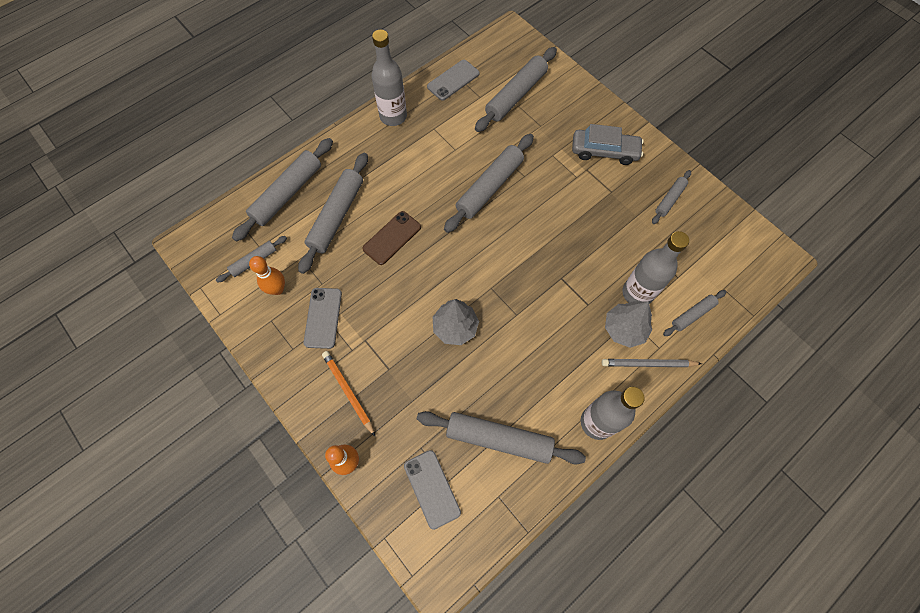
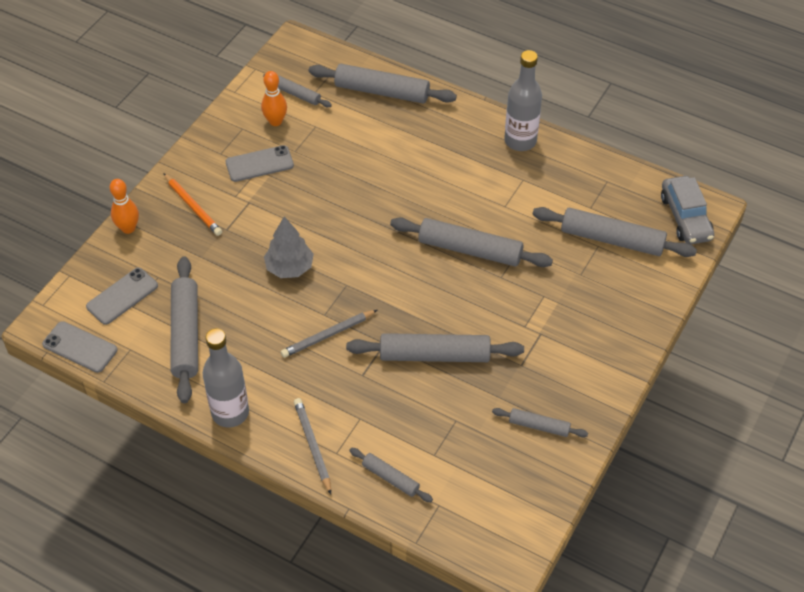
camera: 70 degrees right, 15 degrees down
grey rolling pin [298,153,368,274] -> grey rolling pin moved to [346,333,524,362]
orange pencil [322,351,375,436] -> orange pencil turned 105 degrees clockwise [163,173,222,236]
brown phone [362,211,421,265] -> none
grey phone [427,60,479,101] -> grey phone moved to [42,321,118,373]
grey car [572,124,644,165] -> grey car moved to [661,176,714,244]
grey tree [605,301,652,348] -> none
grey bottle [622,231,689,304] -> none
none -> grey pencil [281,310,377,358]

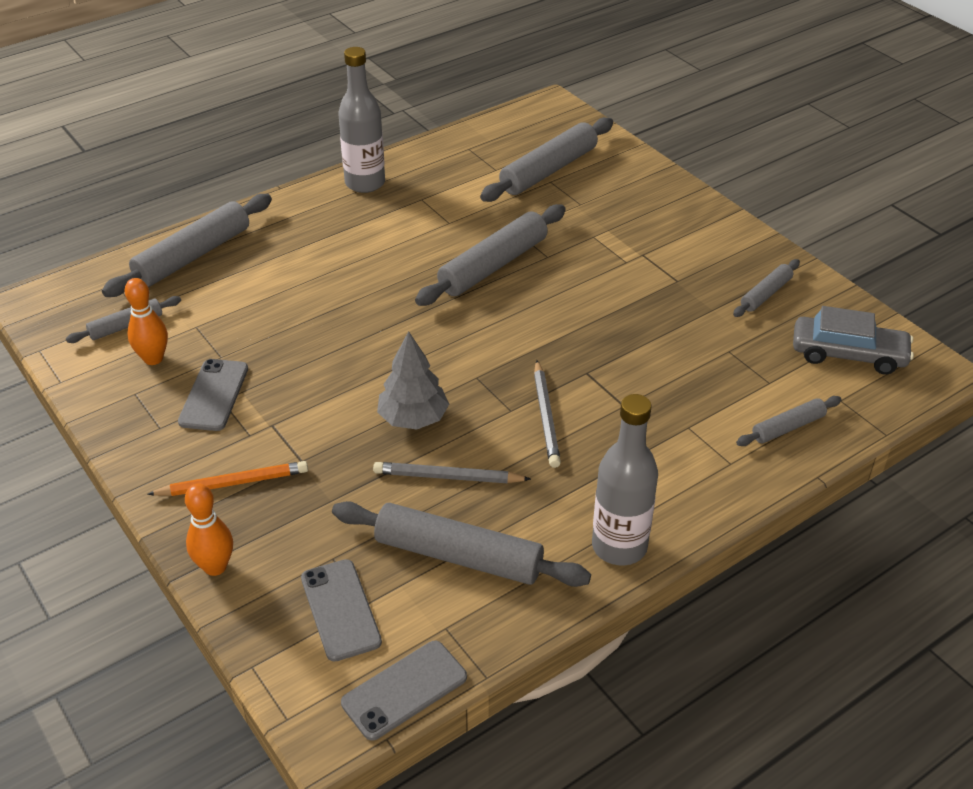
camera: 65 degrees left, 10 degrees down
grey pencil [294,398,331,494] -> grey pencil moved to [373,462,531,483]
grey rolling pin [346,333,524,362] -> none
grey car [661,176,714,244] -> grey car moved to [793,306,914,374]

